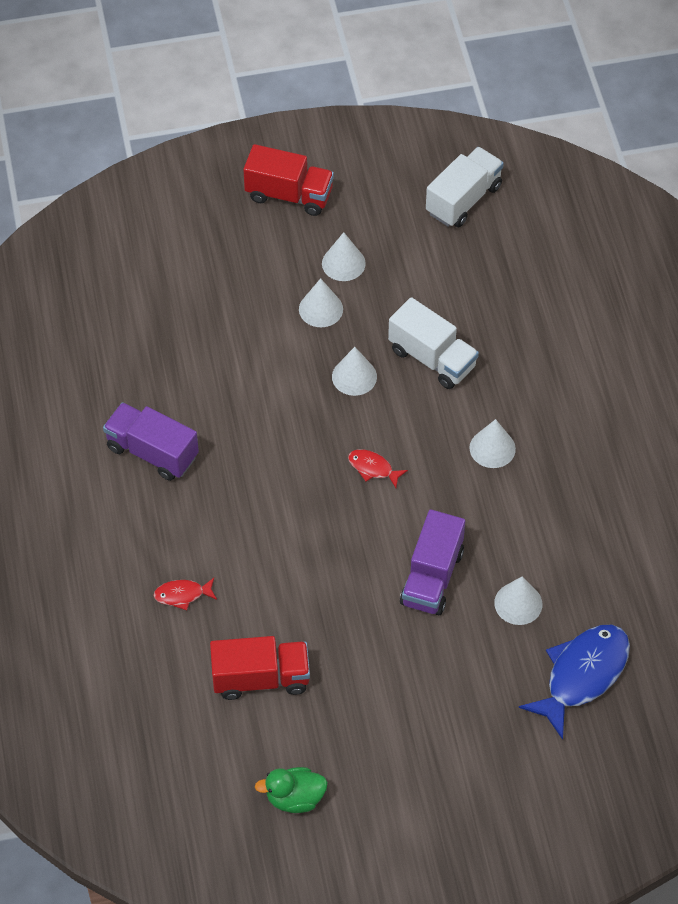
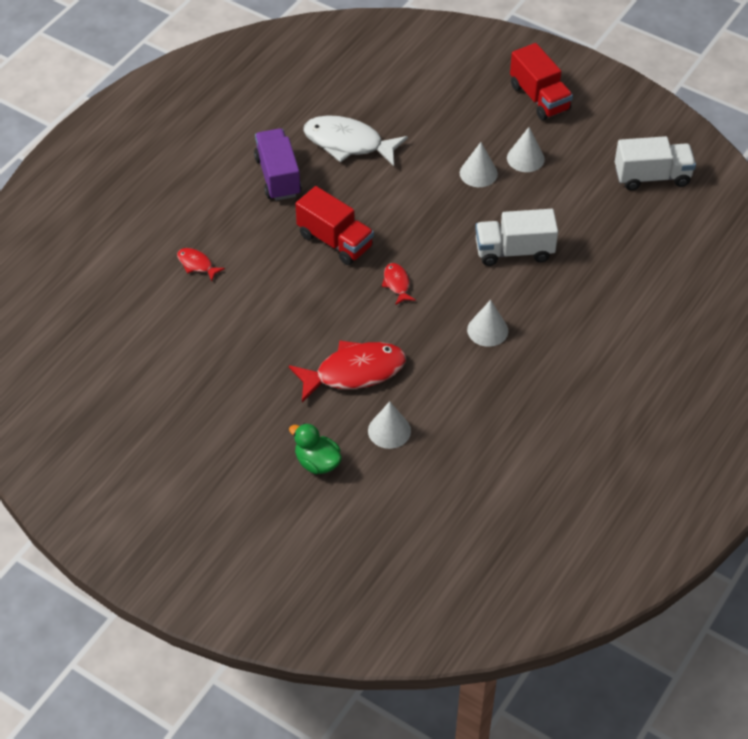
camera: 45 degrees right, 5 degrees down
red truck [210,636,310,700] -> red truck moved to [295,186,374,265]
green duck [255,767,328,813] -> green duck moved to [289,423,342,474]
white cone [332,347,377,396] -> none
white truck [388,297,479,389] -> white truck turned 90 degrees clockwise [475,209,558,266]
purple truck [400,509,465,615] -> red fish [289,340,406,403]
blue fish [519,625,630,740] -> none
none -> white fish [303,115,408,166]

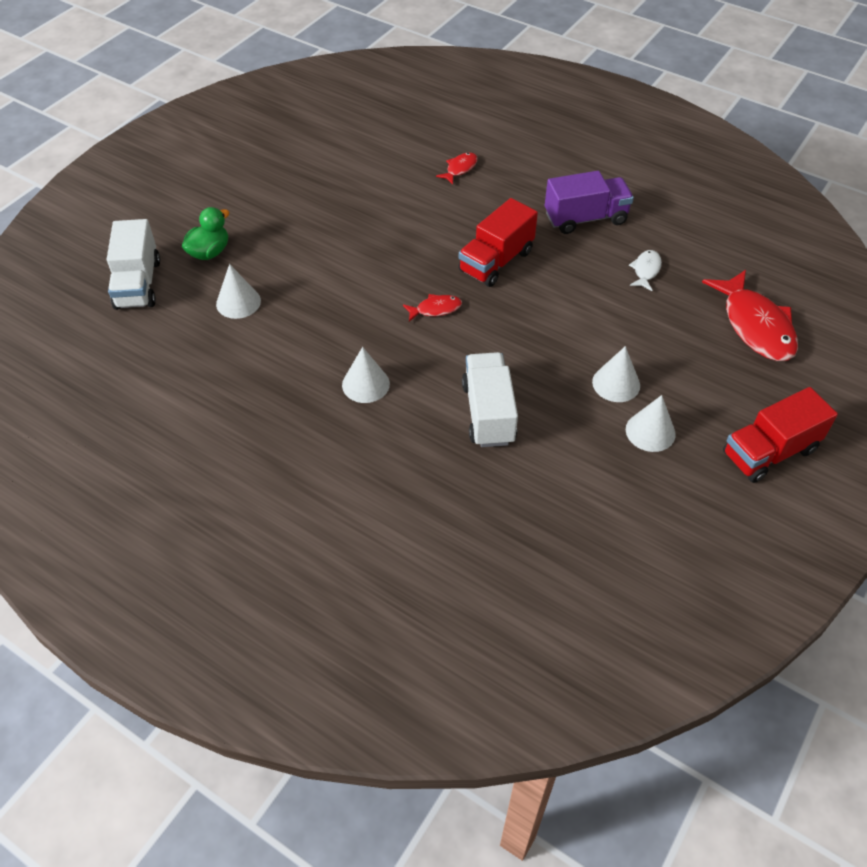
camera: 90 degrees right, 0 degrees up
red fish [289,340,406,403] -> red fish moved to [702,270,798,361]
white fish [303,115,408,166] -> white fish [629,250,662,291], size x0.47
white truck [615,136,696,190] -> white truck moved to [107,219,160,310]

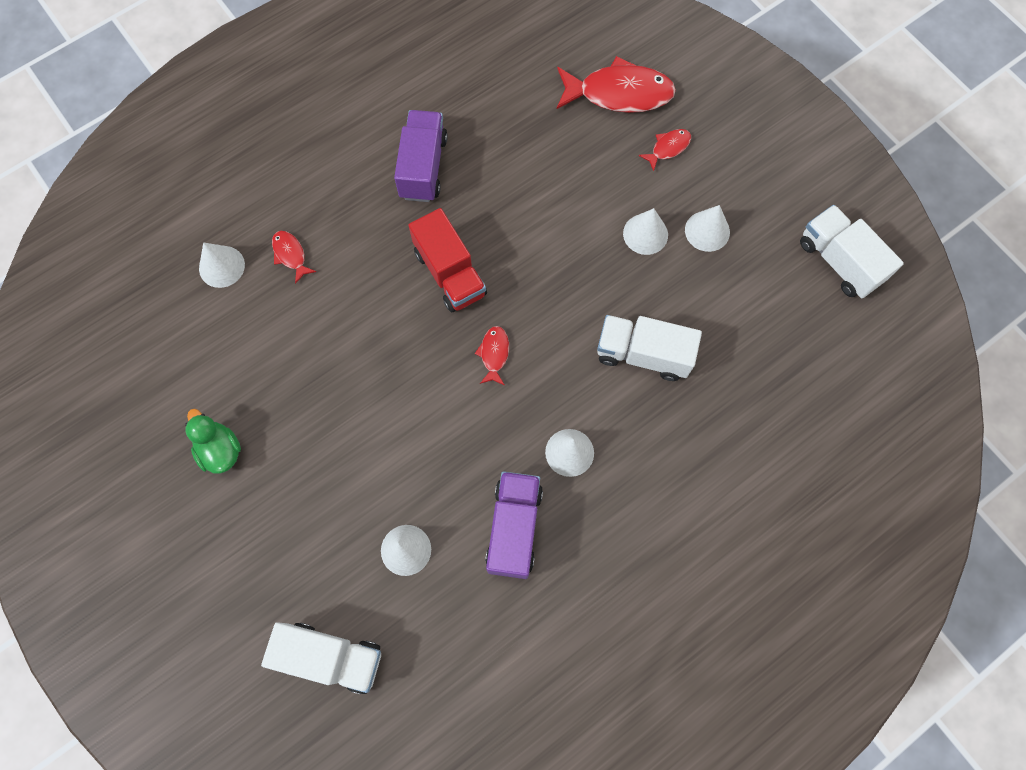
camera: 70 degrees left, 20 degrees up
green duck [182,207,229,260] -> green duck moved to [185,409,241,474]
white fish [629,250,662,291] -> none
red truck [723,387,838,483] -> none
none -> white cone [199,242,245,288]
none -> purple truck [485,471,543,579]
none -> red fish [639,129,691,171]
none -> white truck [800,205,904,298]

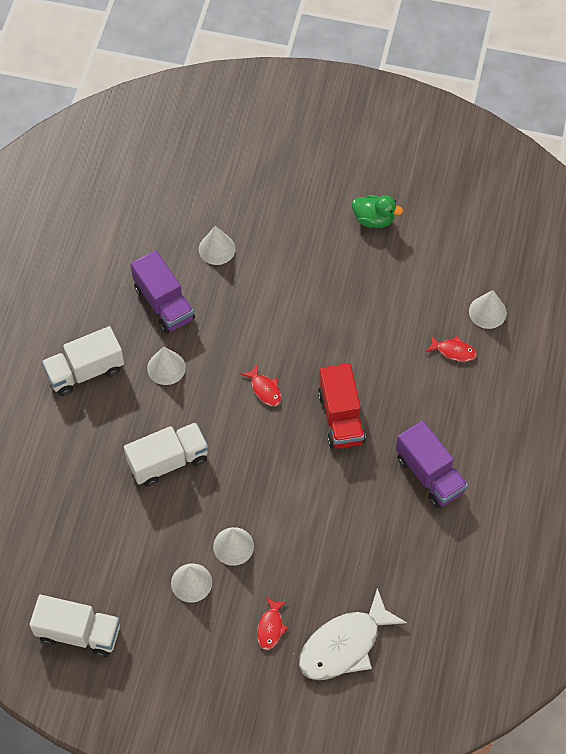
camera: 140 degrees right, 10 degrees down
white truck [261,622,381,694] -> white truck moved to [42,326,124,396]
red truck [408,208,487,313] -> red truck turned 120 degrees counterclockwise [318,363,366,449]
red fish [557,56,676,113] -> white fish [299,588,407,680]

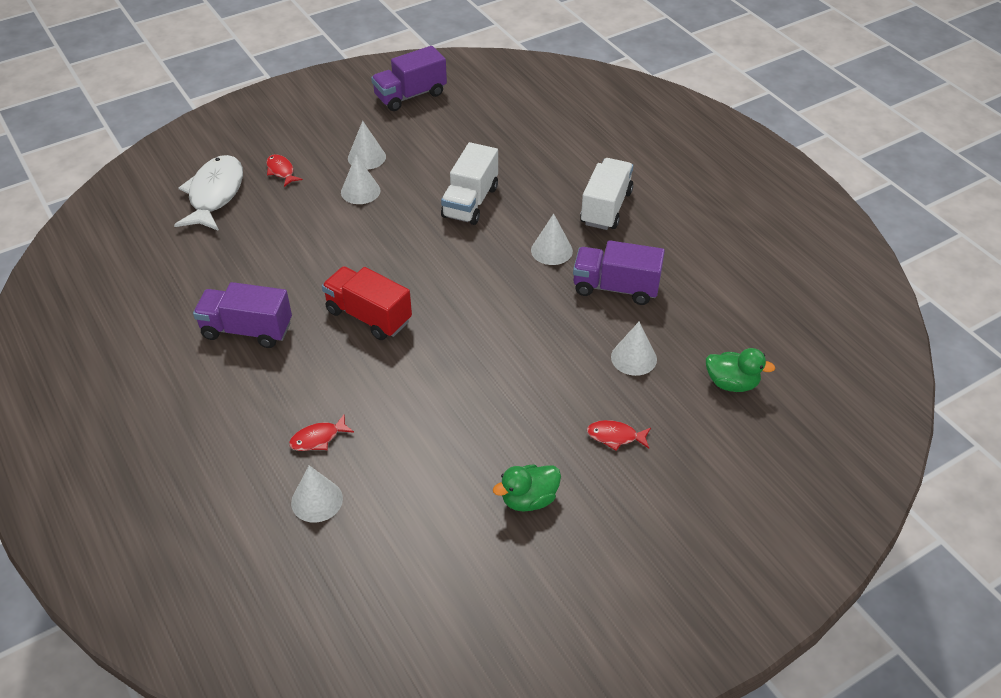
camera: 135 degrees right, 15 degrees down
white truck [29,595,120,657] -> purple truck [371,46,447,111]
red fish [241,364,281,406] -> red fish moved to [587,420,651,451]
none -> green duck [706,348,775,392]

